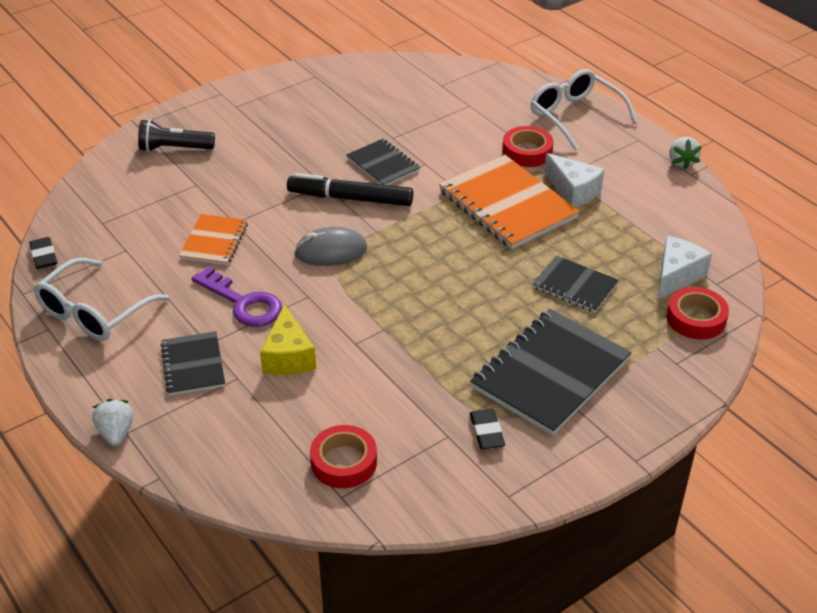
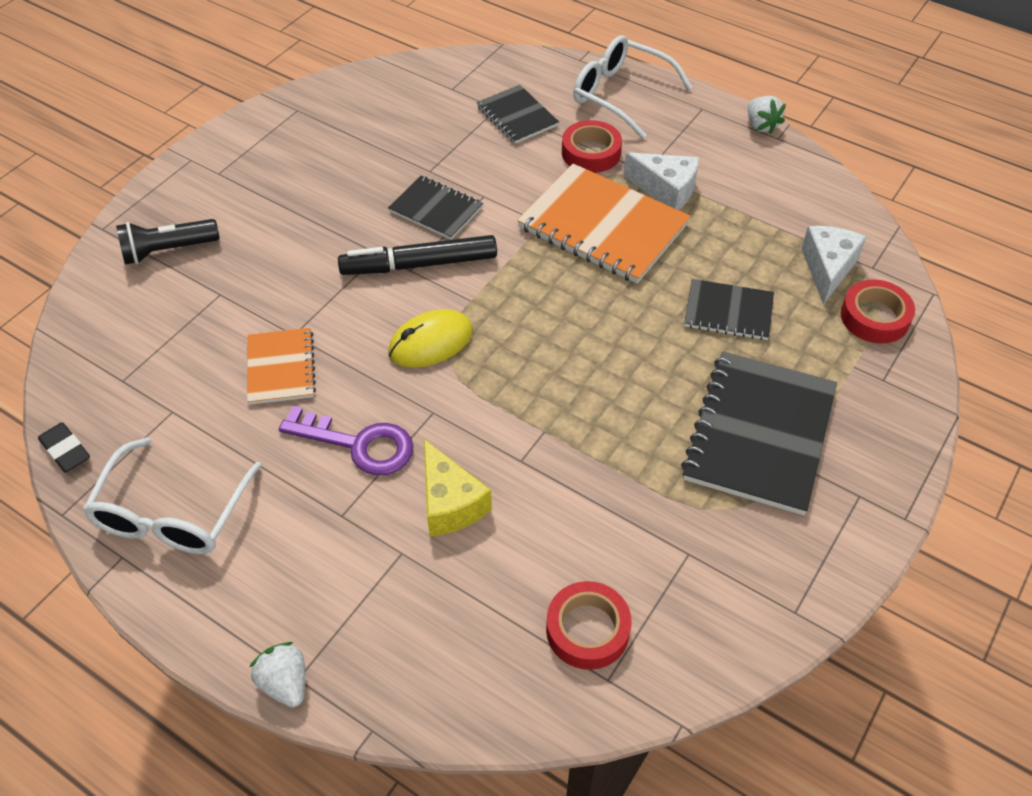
camera: 20 degrees left, 10 degrees up
black notebook [160,331,225,396] -> black notebook moved to [477,85,559,144]
grey mouse [294,227,367,266] -> yellow mouse [388,309,473,368]
black eraser [470,409,505,449] -> none

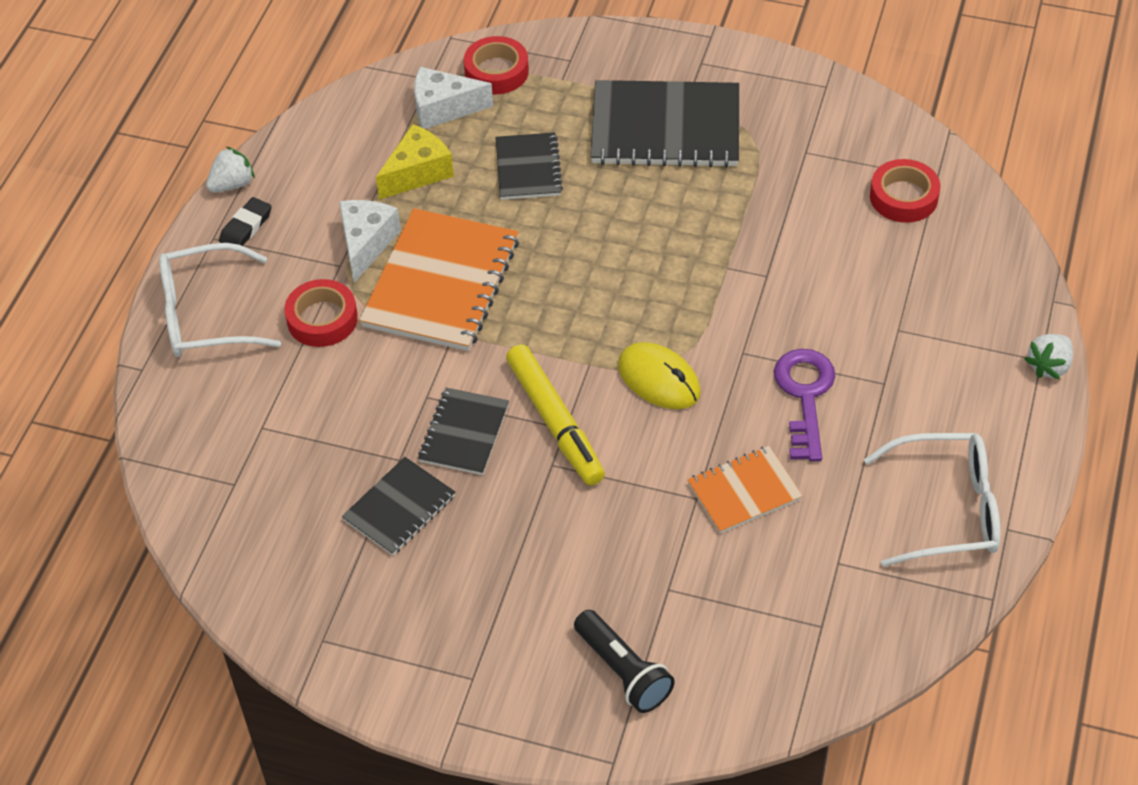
camera: 105 degrees left, 0 degrees up
black eraser [38,422,90,472] -> black eraser moved to [219,197,272,246]
black marker [338,235,497,275] -> yellow marker [506,344,605,486]
yellow cheese [424,439,492,536] -> yellow cheese moved to [376,124,454,200]
black notebook [477,85,559,144] -> black notebook moved to [342,457,455,556]
white glasses [573,35,693,139] -> white glasses turned 60 degrees clockwise [159,243,281,357]

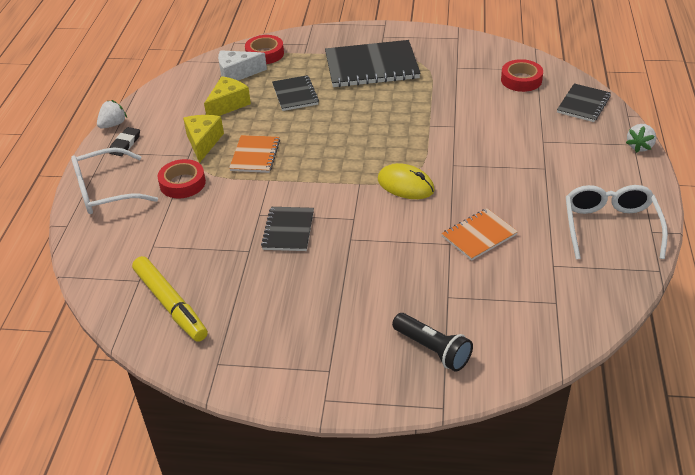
camera: 10 degrees left, 10 degrees down
white cheese [339,200,401,283] -> yellow cheese [183,115,224,163]
black notebook [342,457,455,556] -> black notebook moved to [557,83,611,122]
orange notebook [359,208,519,351] -> orange notebook [229,135,280,173], size x0.56
yellow marker [506,344,605,486] -> yellow marker moved to [132,256,208,342]
purple key [774,349,835,461] -> none
white glasses [864,433,1001,567] -> white glasses turned 75 degrees counterclockwise [566,185,668,260]

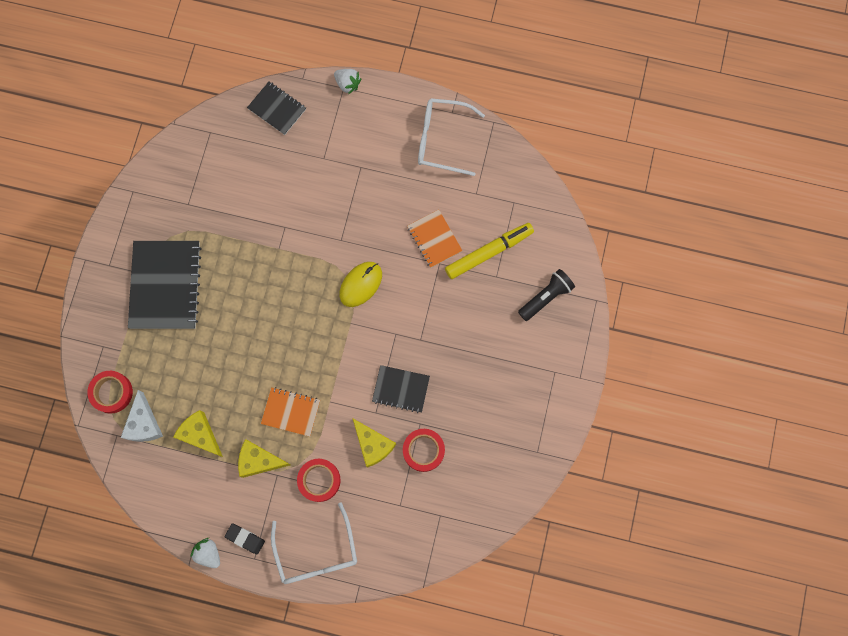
camera: 85 degrees left, 35 degrees up
yellow marker [132,256,208,342] -> yellow marker moved to [445,223,534,279]
black notebook [272,75,319,111] -> none
red tape [501,59,543,92] -> red tape moved to [403,429,445,472]
none -> yellow cheese [353,419,396,468]

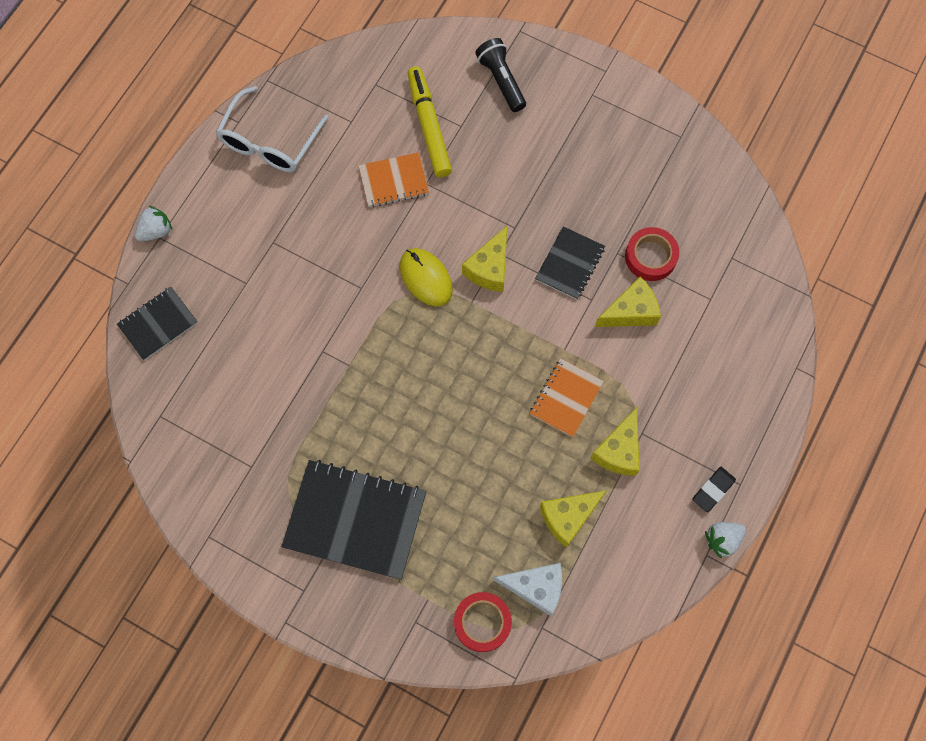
camera: 75 degrees left, 5 degrees down
white glasses [271,502,357,584] -> none
red tape [297,459,341,502] -> none
none -> yellow cheese [462,226,507,292]

